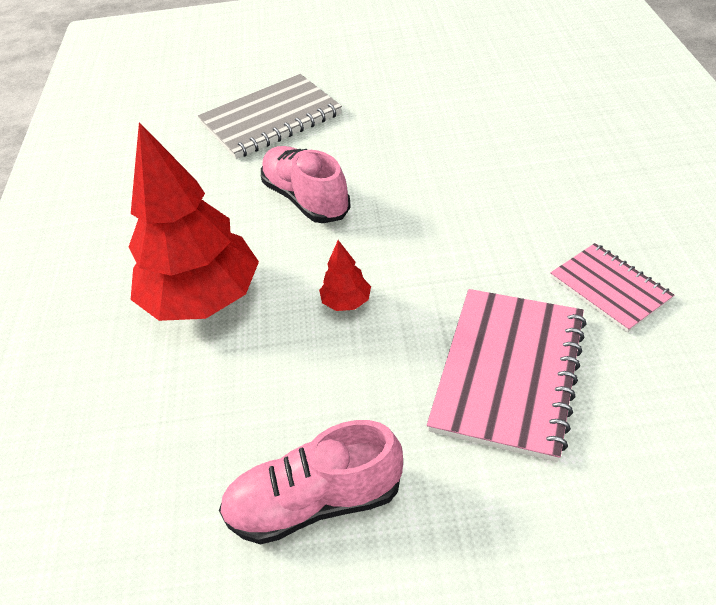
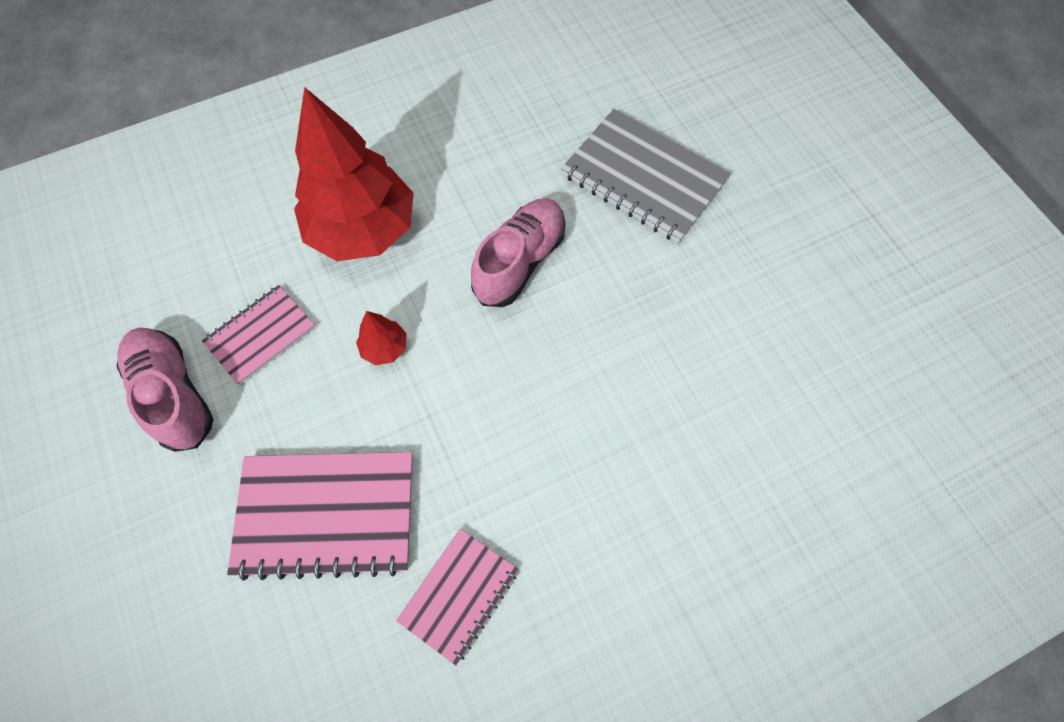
camera: 65 degrees right, 20 degrees up
none -> pink notebook [202,285,316,385]

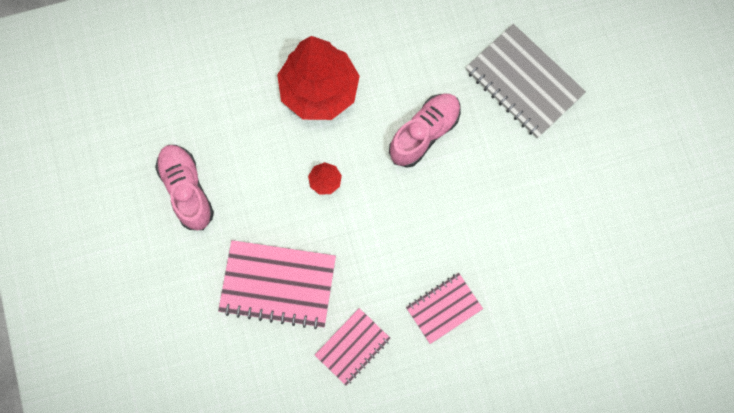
camera: 10 degrees right, 10 degrees up
pink notebook [202,285,316,385] -> pink notebook moved to [406,273,483,344]

